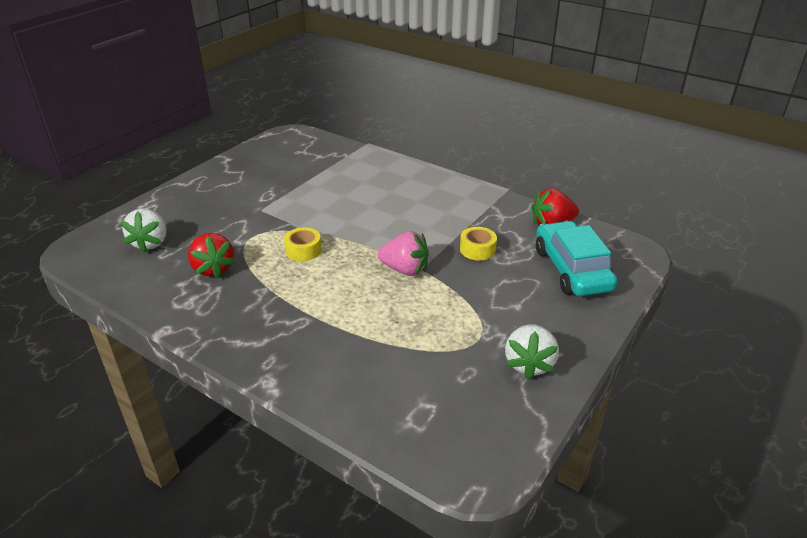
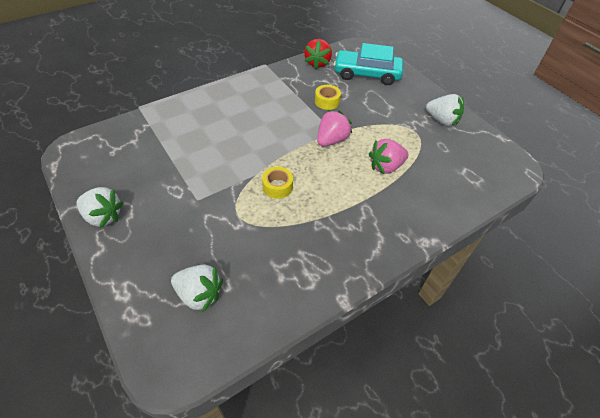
camera: 70 degrees left, 15 degrees up
red strawberry [188,233,235,279] -> none
none -> white strawberry [77,187,124,228]
none -> pink strawberry [369,139,409,174]

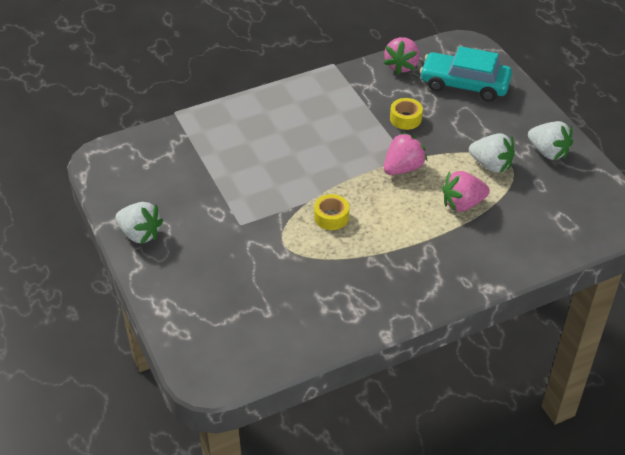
camera: 10 degrees right, 5 degrees down
white strawberry [171,264,223,313] -> white strawberry moved to [469,133,515,173]
red strawberry [304,39,332,69] -> pink strawberry [384,37,420,75]

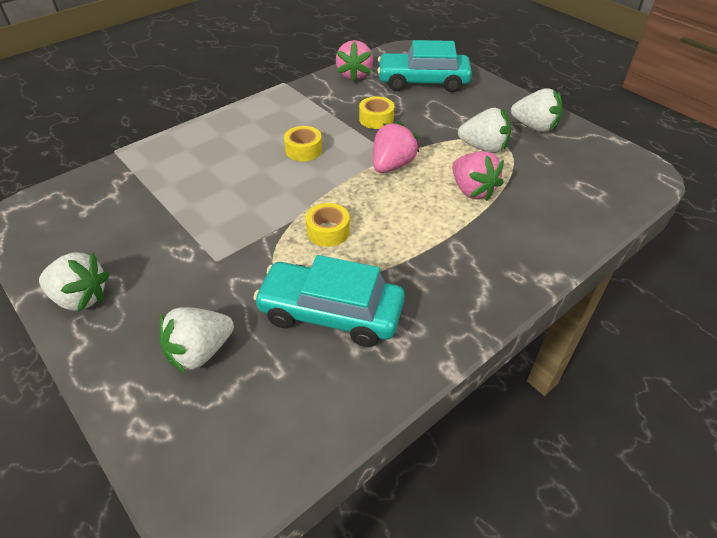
camera: 15 degrees left, 0 degrees up
pink strawberry [442,171,490,212] -> pink strawberry turned 90 degrees counterclockwise [452,151,504,201]
none -> white strawberry [159,307,234,374]
none -> turquoise car [253,255,405,347]
none -> yellow tape [284,126,322,161]

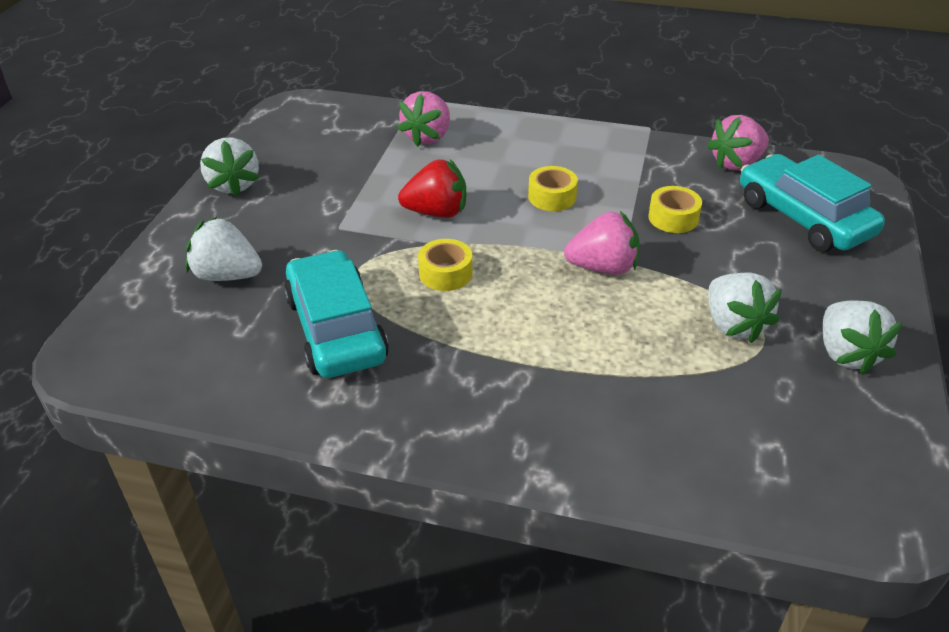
camera: 55 degrees right, 5 degrees down
pink strawberry [452,151,504,201] -> pink strawberry moved to [398,91,450,147]
none -> red strawberry [398,159,466,218]

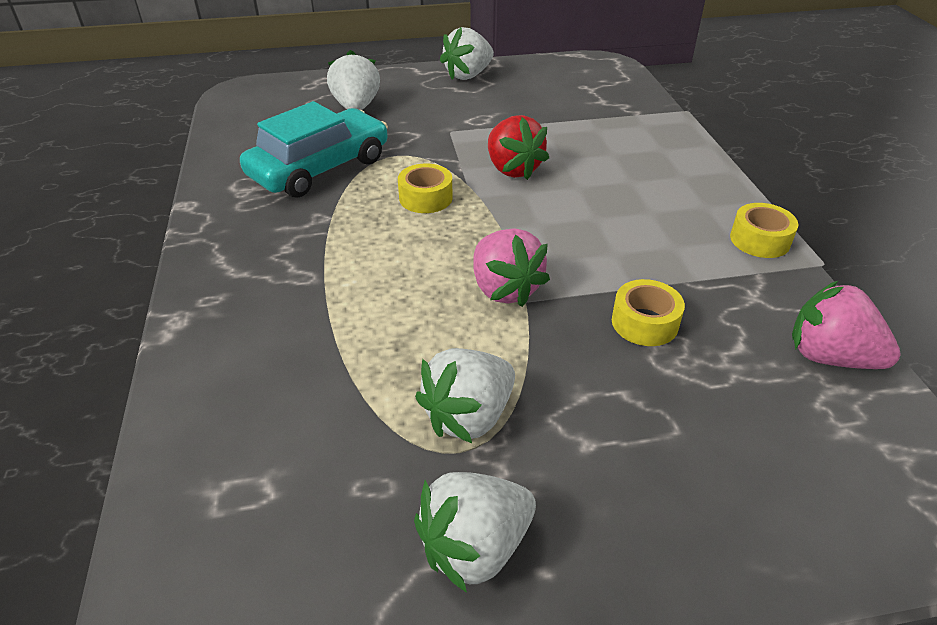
camera: 65 degrees right, 0 degrees up
pink strawberry [398,91,450,147] -> none
yellow tape [528,166,578,211] -> yellow tape moved to [730,203,798,258]
turquoise car [740,154,885,252] -> none

